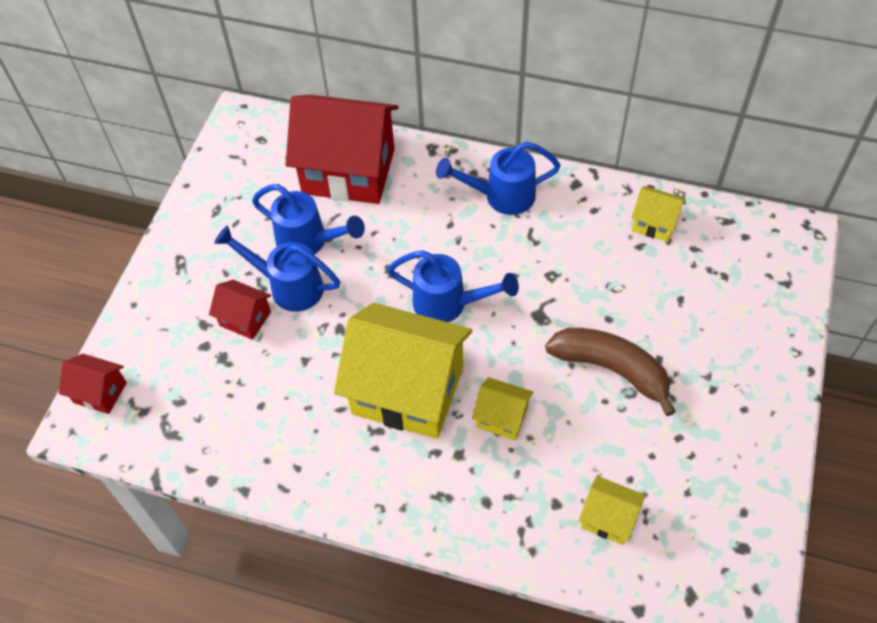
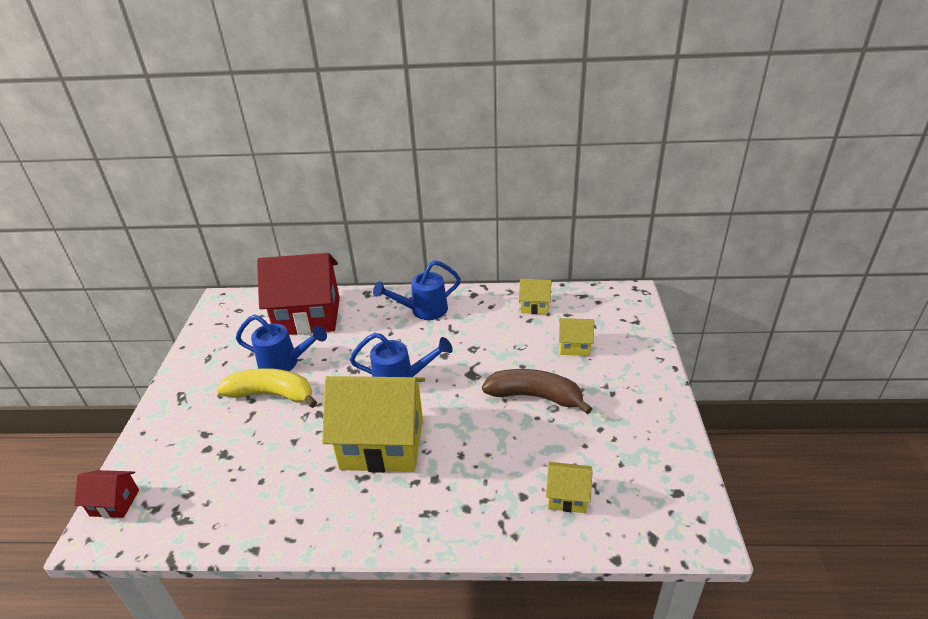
camera: 15 degrees left, 20 degrees down
red house [209,280,271,340] -> none
blue watering can [214,225,340,312] -> yellow banana [217,368,317,408]
yellow house [472,377,534,440] -> yellow house moved to [559,318,594,356]

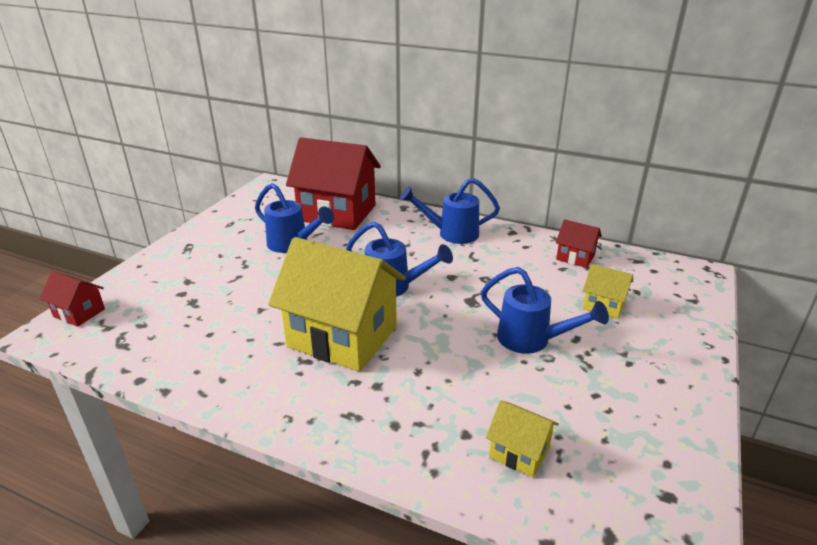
camera: 20 degrees right, 5 degrees down
yellow banana [217,368,317,408] -> none
brown banana [482,369,592,414] -> blue watering can [481,267,609,354]
yellow house [519,279,551,314] -> red house [556,219,602,268]

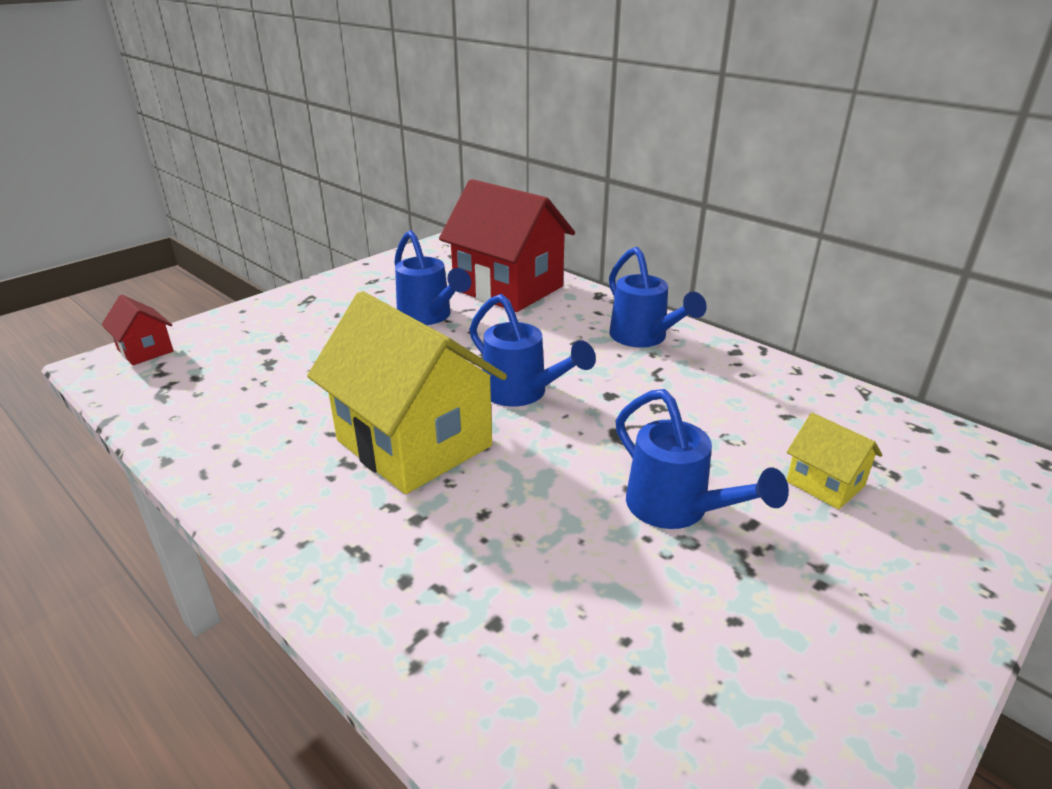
camera: 20 degrees right, 0 degrees up
blue watering can [400,178,500,244] -> blue watering can turned 135 degrees counterclockwise [609,247,707,347]
yellow house [486,400,559,478] -> none
red house [556,219,602,268] -> none

